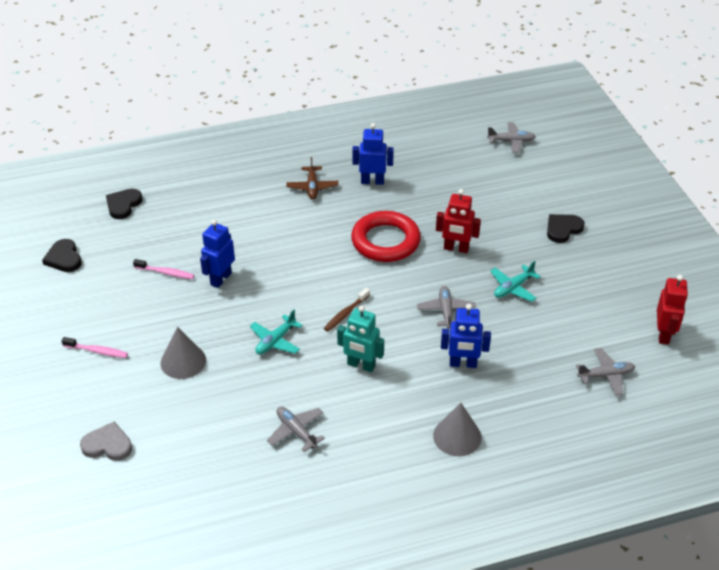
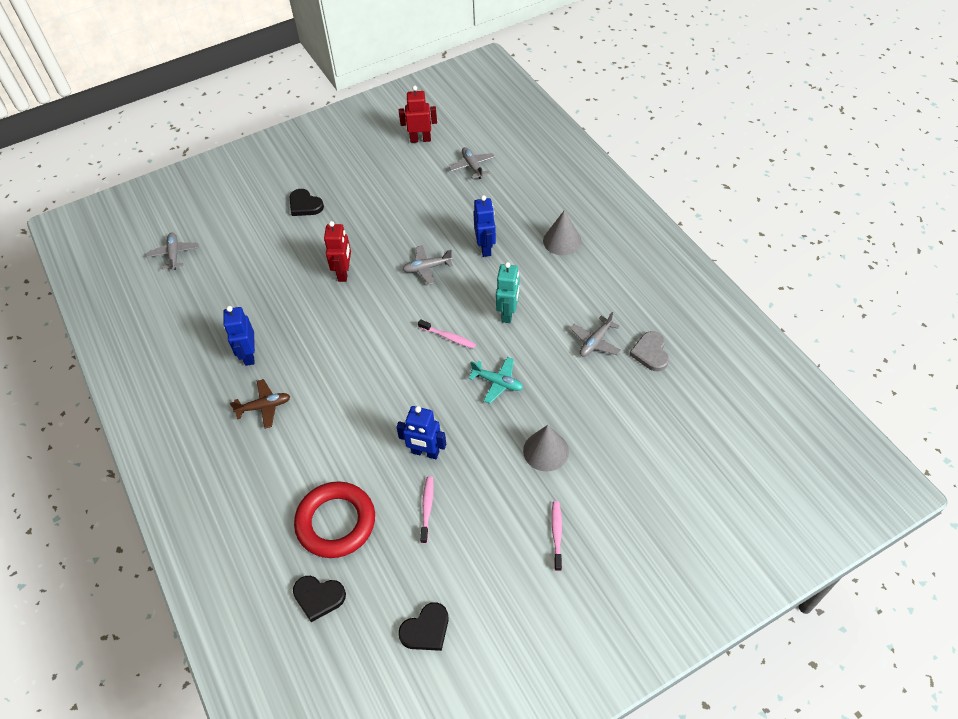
camera: 100 degrees left, 10 degrees up
grey heart [80,421,132,461] -> grey heart moved to [629,331,669,372]
brown toothbrush [324,288,370,332] -> pink toothbrush [418,319,476,349]
red ring [351,211,421,262] -> red ring moved to [294,481,375,558]
turquoise plane [490,261,541,302] -> none

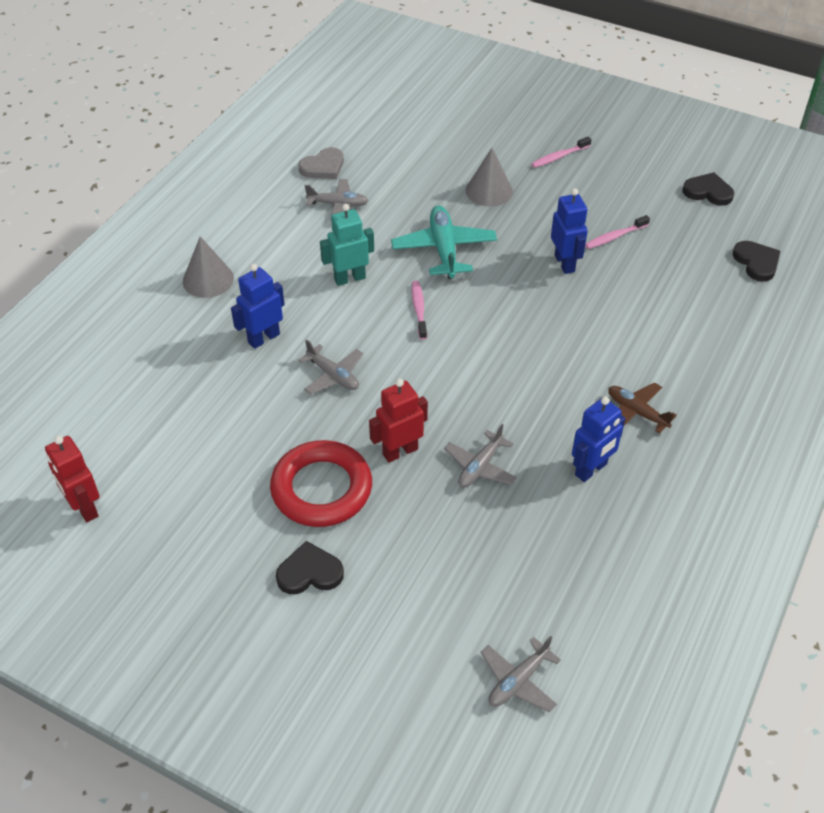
camera: 125 degrees left, 5 degrees down
black heart [290,189,324,216] -> black heart turned 105 degrees counterclockwise [276,541,344,594]
red ring [294,481,375,558] -> red ring moved to [270,440,372,527]
grey plane [449,147,495,179] -> grey plane moved to [444,424,517,488]
turquoise plane [469,357,523,404] -> turquoise plane [391,206,497,279], size x1.57

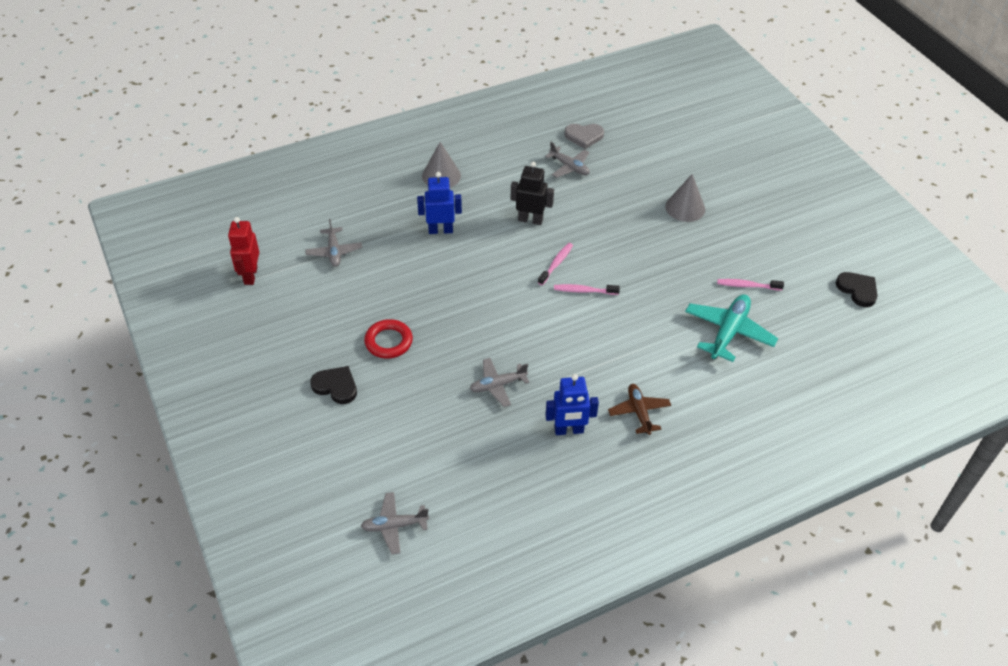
camera: 35 degrees right, 0 degrees up
red ring [270,440,372,527] -> red ring [364,319,413,359], size x0.63
grey plane [298,339,363,395] -> grey plane moved to [305,219,362,267]
turquoise robot [320,204,374,286] -> black robot [510,161,554,225]
red robot [369,379,428,463] -> none
turquoise plane [391,206,497,279] -> turquoise plane moved to [685,294,778,362]
pink toothbrush [531,137,591,168] -> pink toothbrush moved to [554,284,620,295]
blue robot [551,188,588,274] -> none
black heart [733,241,780,282] -> none

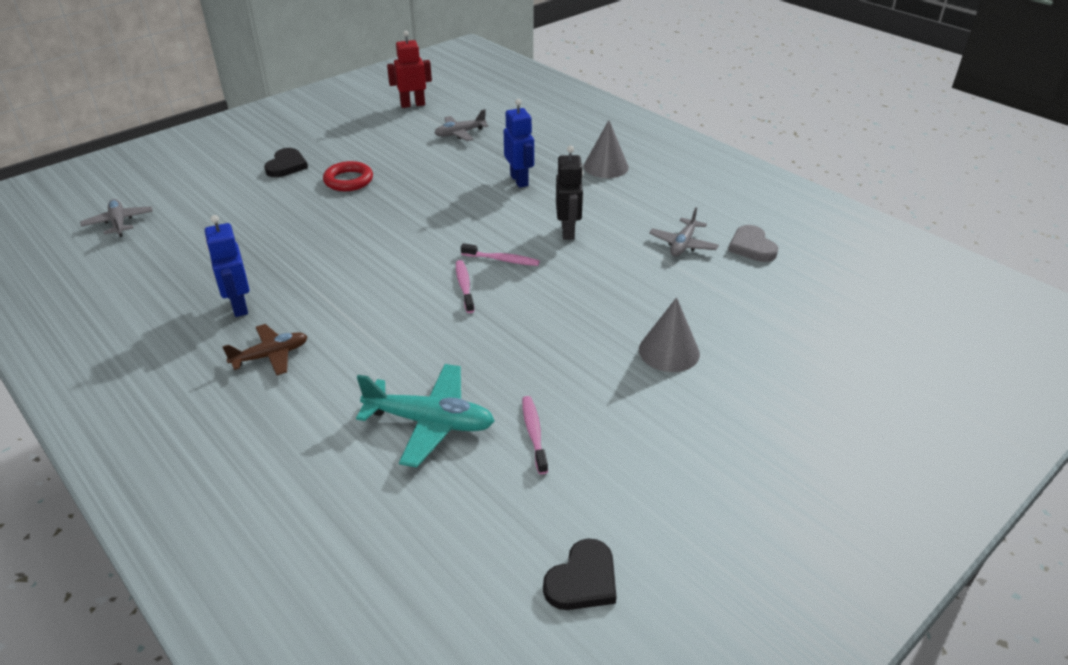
camera: 75 degrees right, 10 degrees down
grey plane [470,358,530,407] -> none

